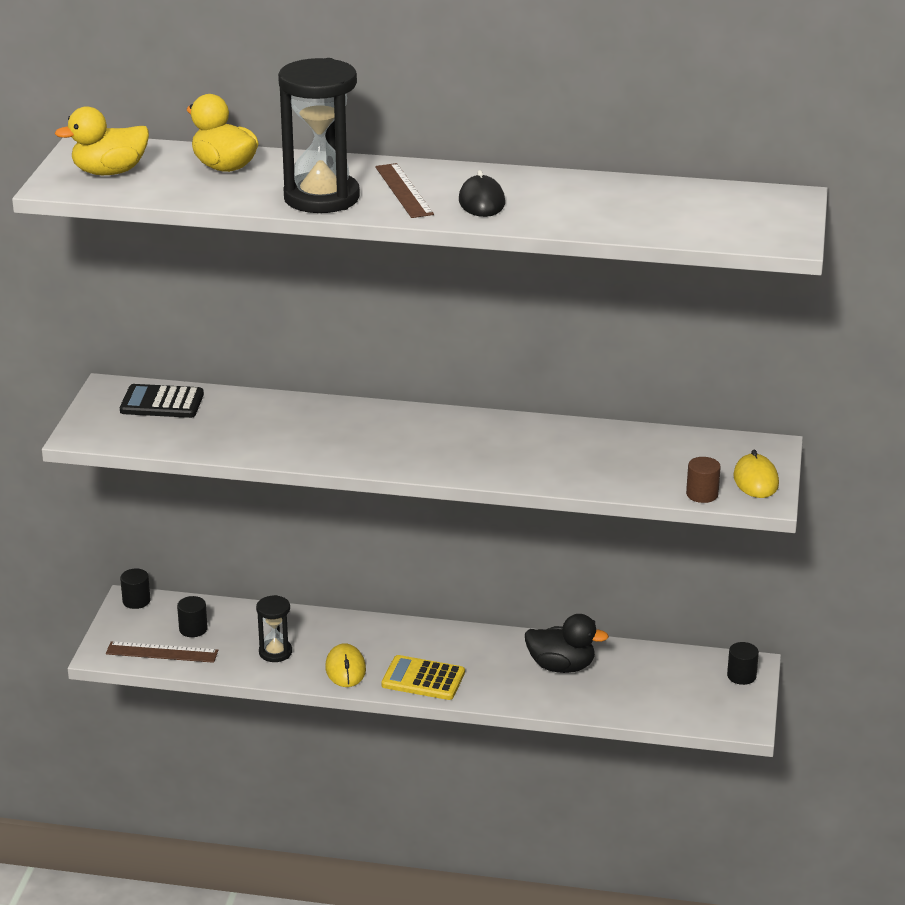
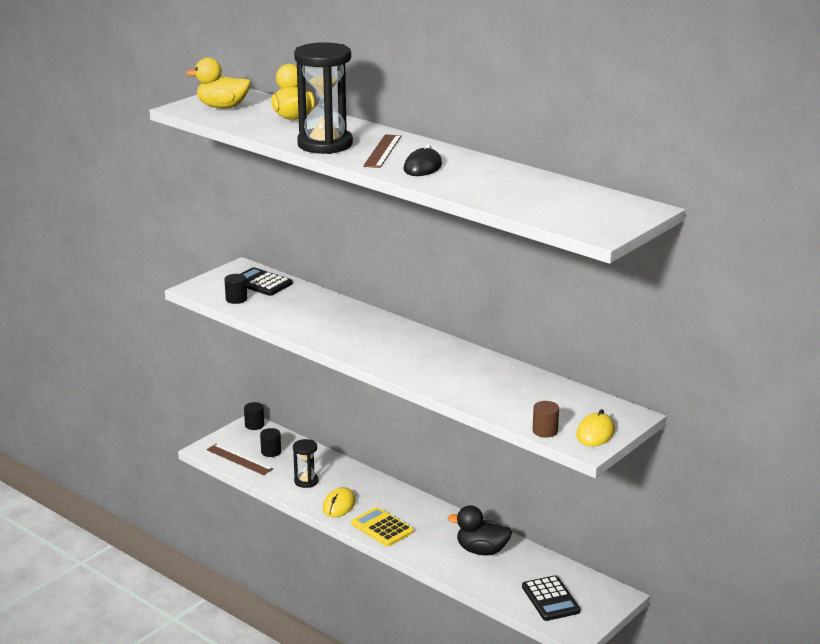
camera: 30 degrees right, 5 degrees down
black duck [525,614,609,673] -> black duck turned 150 degrees clockwise [448,505,512,555]
black cylinder [727,642,759,685] -> black cylinder moved to [224,274,247,304]
none -> black calculator [522,575,580,621]

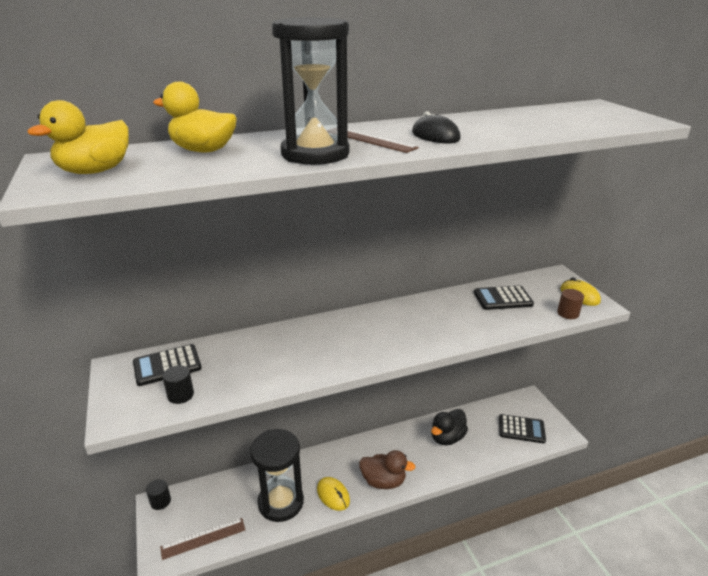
camera: 60 degrees left, 5 degrees up
black cylinder [260,428,281,457] -> none
black hourglass [293,439,318,488] -> black hourglass [250,429,304,522], size x1.97
yellow calculator [351,507,413,547] -> brown duck [359,450,416,489]
none -> black calculator [474,285,534,310]

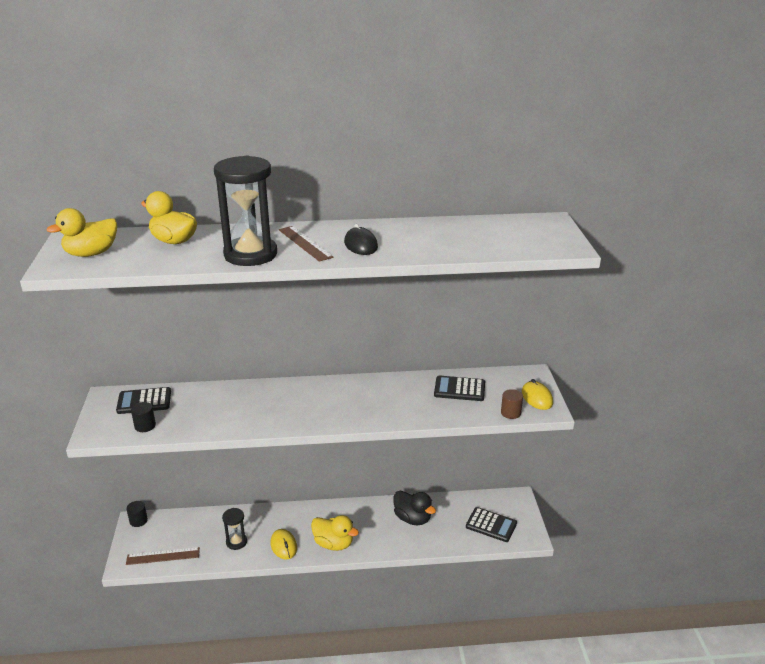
camera: 15 degrees right, 0 degrees up
black hourglass [250,429,304,522] -> black hourglass [222,508,247,550], size x0.51
brown duck [359,450,416,489] -> yellow duck [311,515,359,551]
black duck [431,409,468,446] -> black duck turned 105 degrees counterclockwise [393,490,436,525]

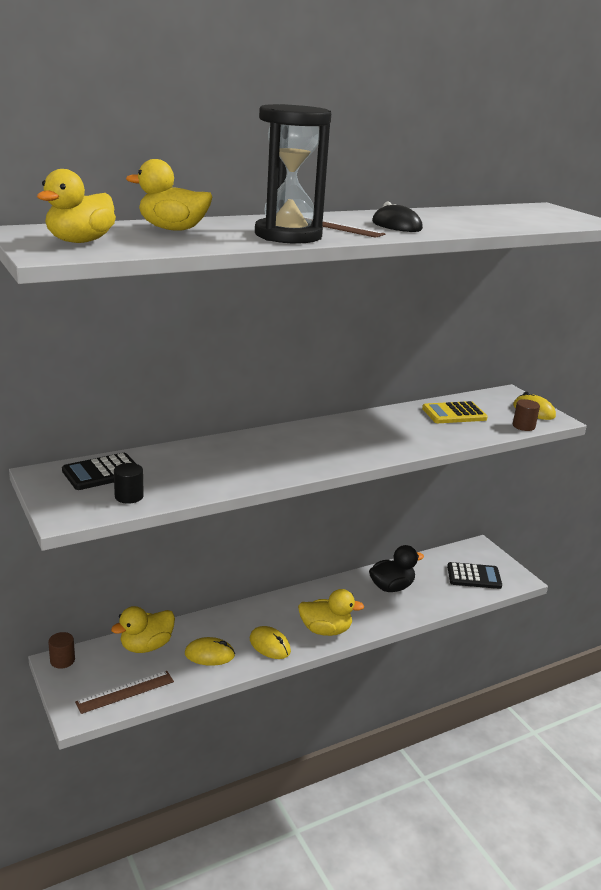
camera: 25 degrees left, 5 degrees down
black cylinder [127,501,148,527] -> brown cylinder [48,632,75,669]
black hourglass [222,508,247,550] -> yellow mouse [185,637,235,666]
black duck [393,490,436,525] -> black duck turned 45 degrees counterclockwise [369,545,424,592]
black calculator [434,376,485,401] -> yellow calculator [422,401,488,423]
none -> yellow duck [111,606,175,653]

